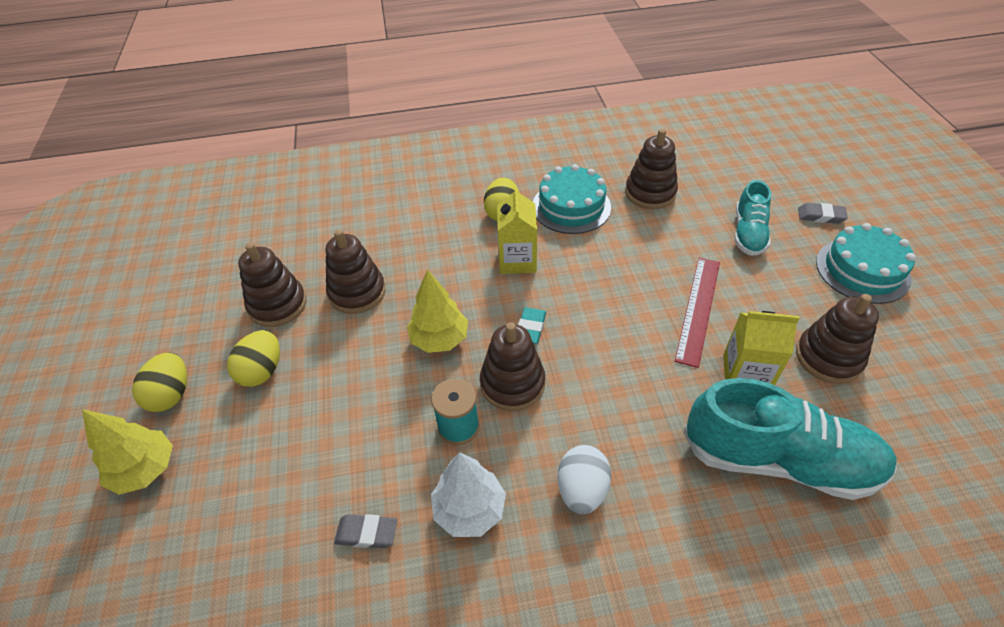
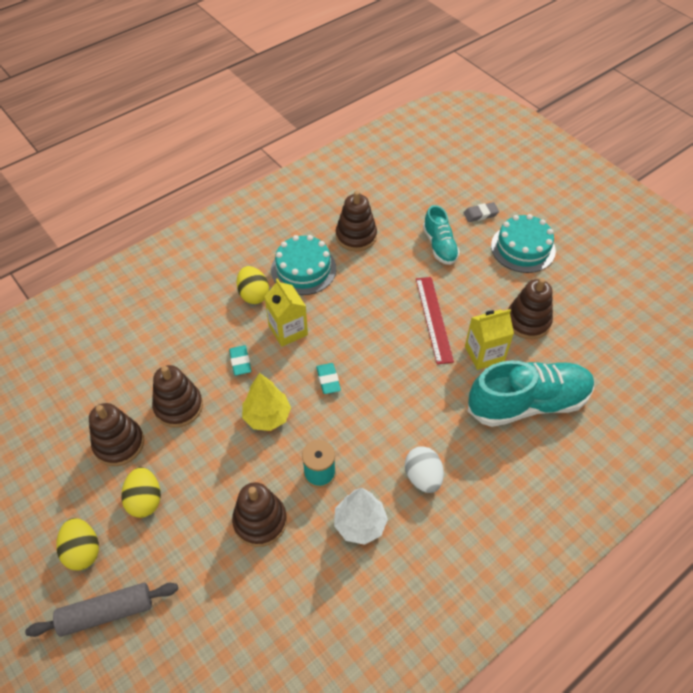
camera: 30 degrees left, 5 degrees up
yellow tree [82,409,173,495] -> grey rolling pin [25,583,178,637]
grey eraser [334,514,397,548] -> none
brown stacking toy [480,322,545,411] -> brown stacking toy moved to [232,482,287,547]
none -> turquoise eraser [229,345,251,375]

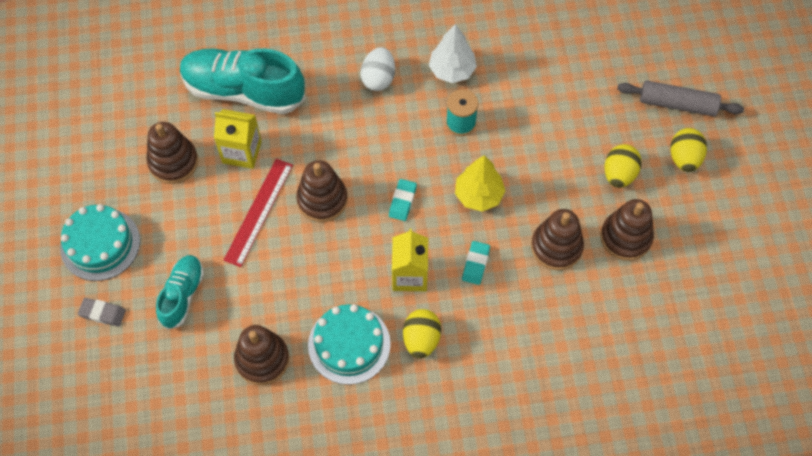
camera: 150 degrees left, 10 degrees up
brown stacking toy [232,482,287,547] -> brown stacking toy moved to [296,160,347,222]

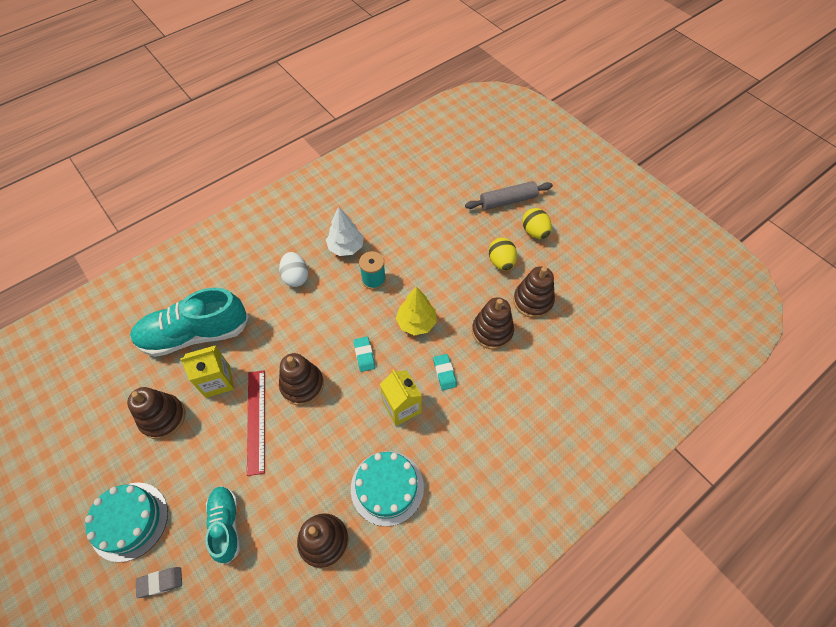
camera: 30 degrees left, 5 degrees down
yellow egg [403,309,441,359] -> none

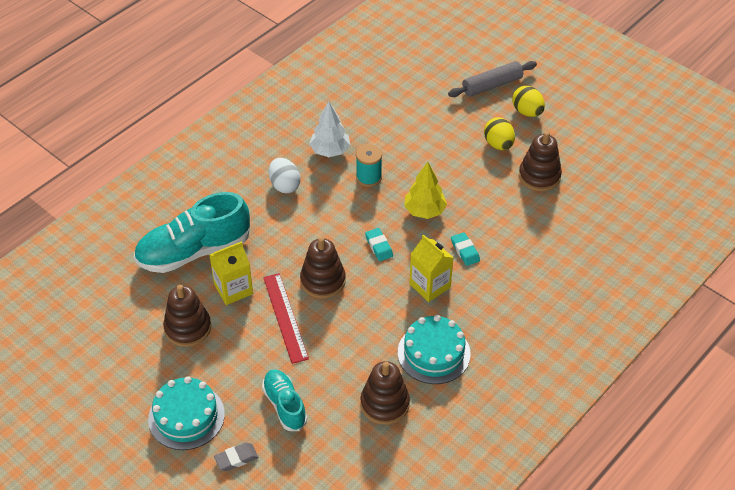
camera: 10 degrees left, 10 degrees down
brown stacking toy [472,297,514,350] -> none

